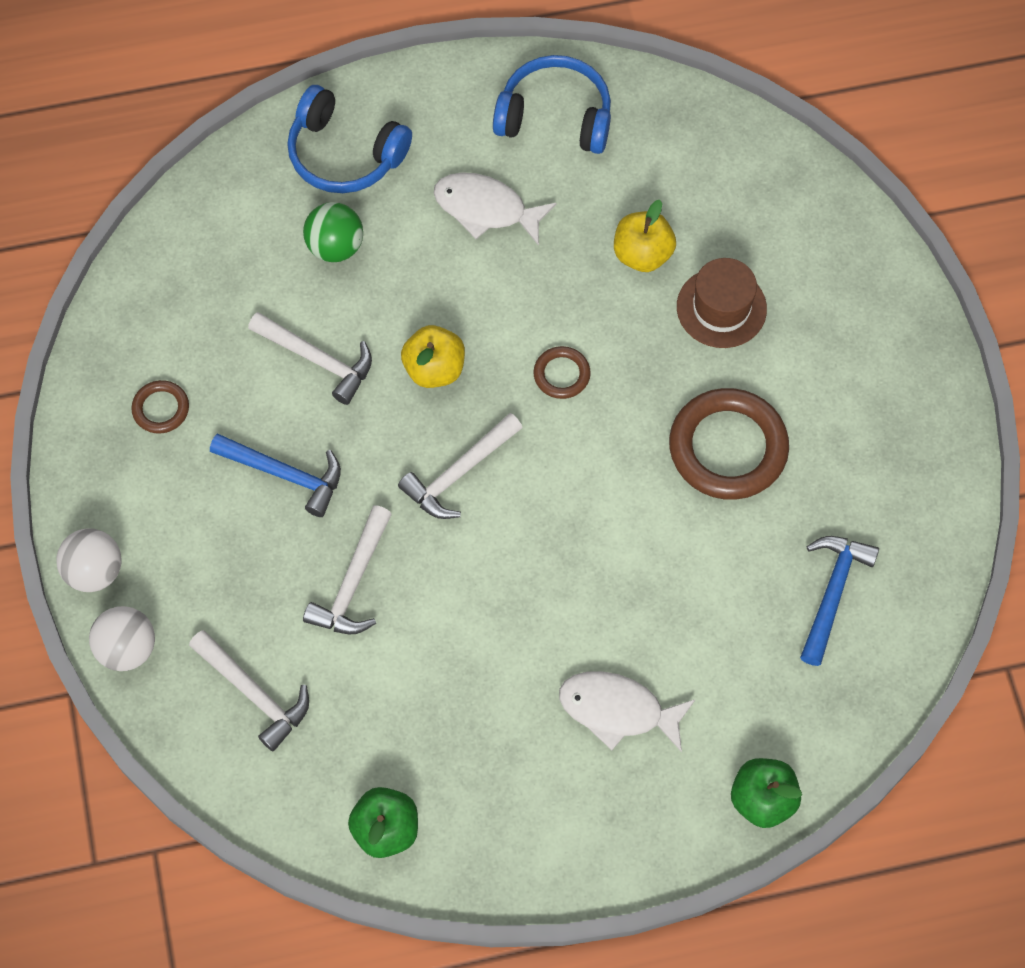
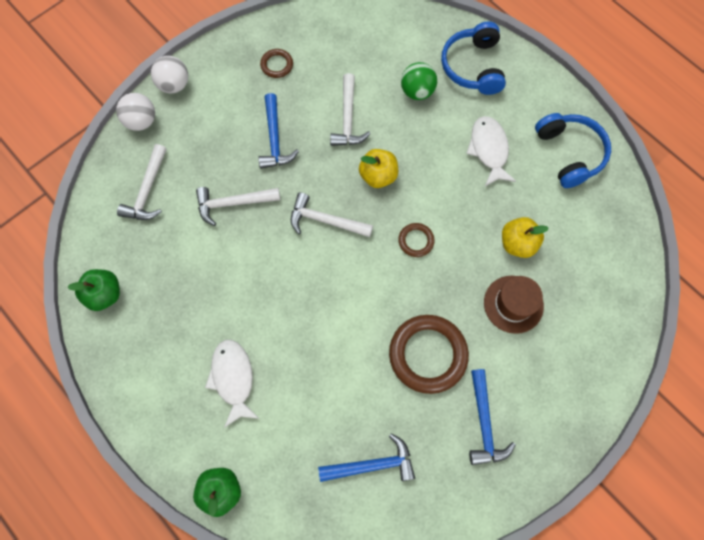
camera: 60 degrees right, 5 degrees up
none -> blue hammer [469,369,516,465]

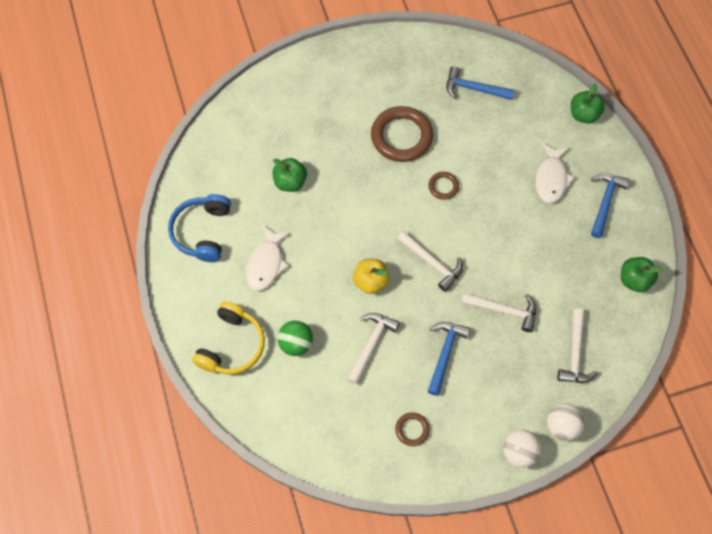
camera: 155 degrees left, 5 degrees down
white hammer [117,144,166,220] -> white hammer turned 150 degrees clockwise [557,308,598,383]
brown ring [398,223,435,257] -> brown ring moved to [428,172,459,200]
blue headphones [441,21,506,95] -> yellow headphones [192,301,265,374]
blue hammer [469,369,516,465] -> blue hammer moved to [591,174,629,238]
brown hat [484,276,544,334] -> none
yellow apple [502,217,549,258] -> green apple [272,158,307,192]

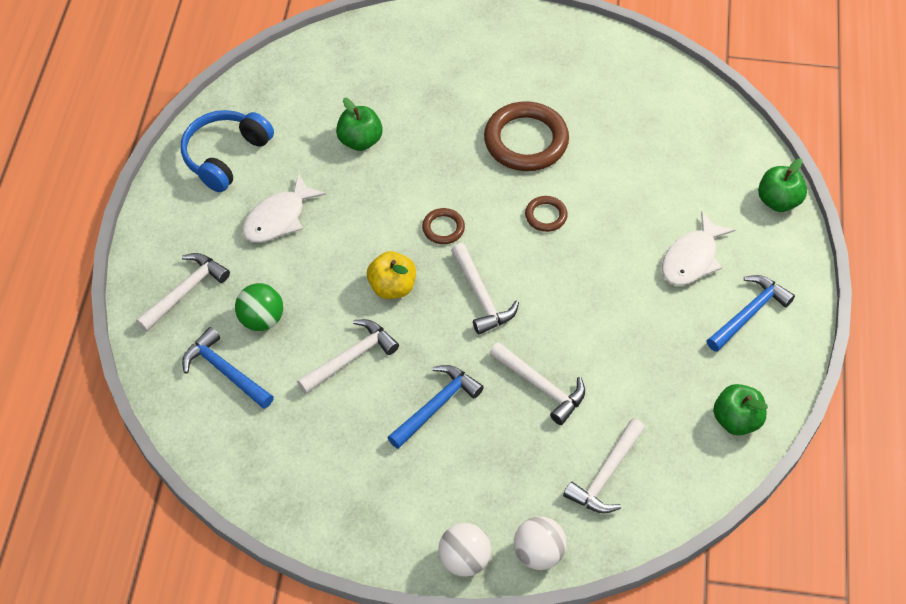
camera: 25 degrees right, 10 degrees down
yellow headphones [192,301,265,374] -> white hammer [136,253,230,332]
brown ring [395,412,430,446] -> brown ring moved to [422,208,465,244]
blue hammer [447,66,515,100] -> blue hammer moved to [182,327,274,409]

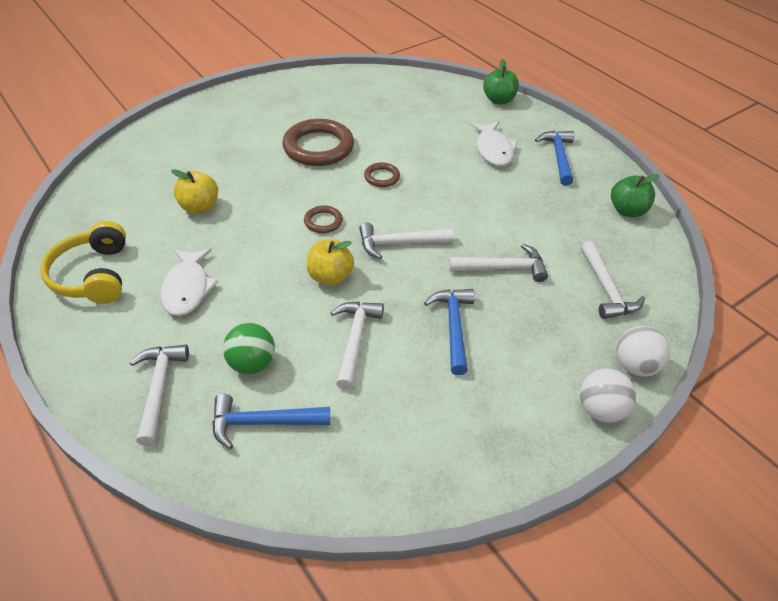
camera: 45 degrees left, 10 degrees down
blue headphones [181,110,274,192] -> yellow headphones [41,221,126,304]
green apple [336,98,383,151] -> yellow apple [171,169,218,214]
white hammer [451,243,519,335] -> white hammer turned 150 degrees clockwise [359,222,454,259]

